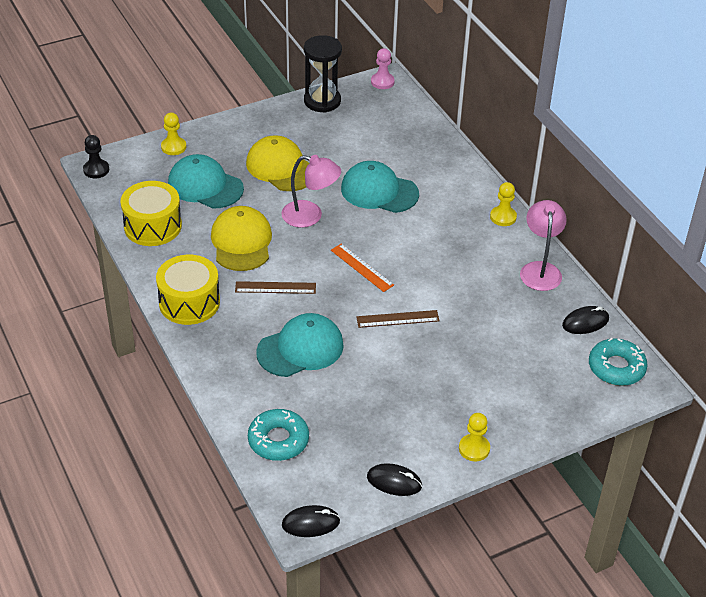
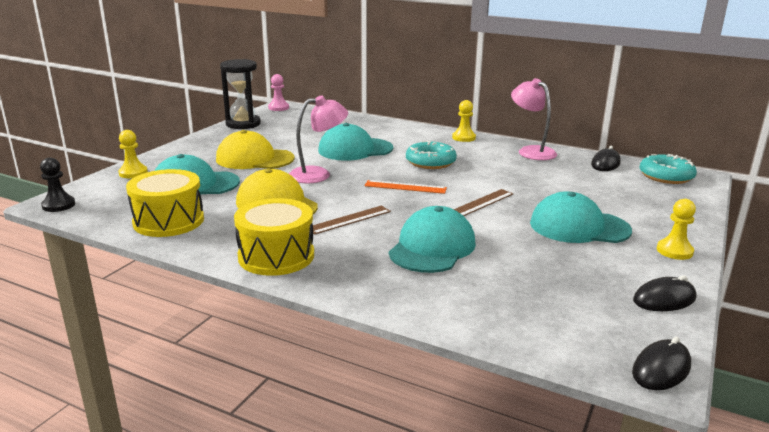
camera: 35 degrees left, 20 degrees down
turquoise donut [248,409,309,461] -> turquoise donut moved to [406,141,457,169]
none -> turquoise cap [530,191,632,243]

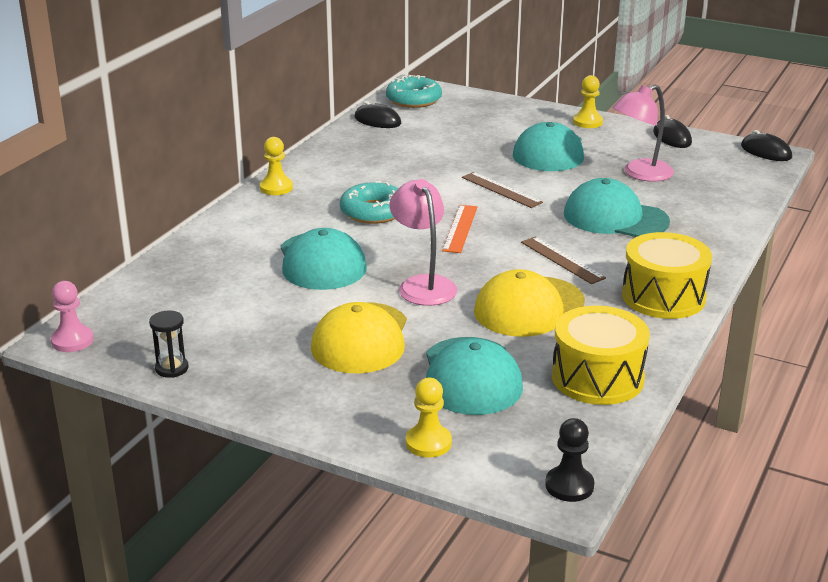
camera: 90 degrees left, 5 degrees up
black hourglass [220,59,261,129] -> black hourglass [149,310,188,378], size x0.50
pink lamp [511,78,557,160] -> pink lamp moved to [613,84,674,182]

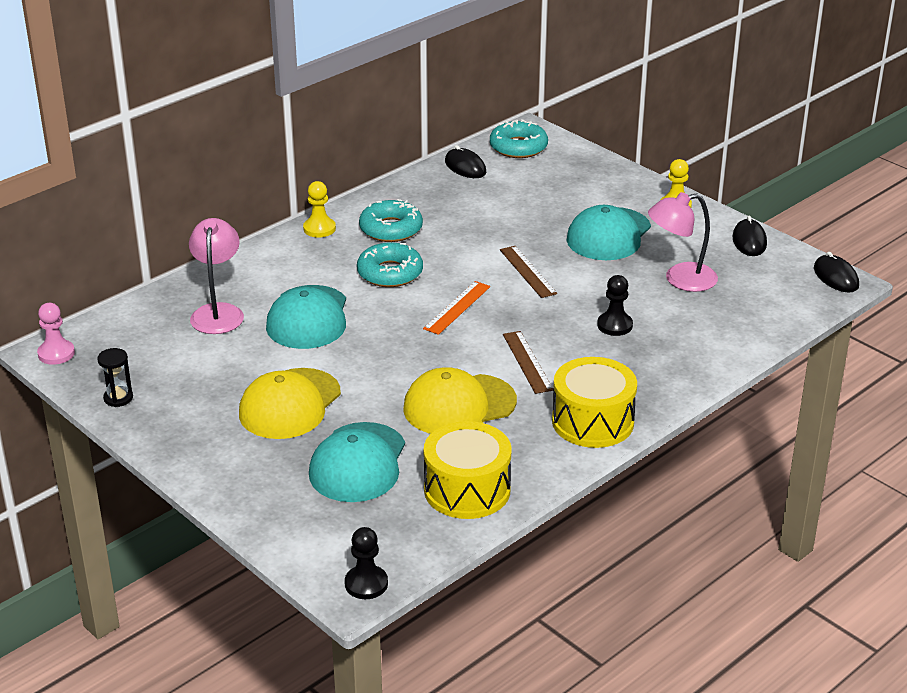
camera: 20 degrees right, 5 degrees up
pink lamp [390,179,457,306] -> pink lamp moved to [189,218,244,334]
yellow pawn [406,378,452,457] -> none
turquoise cap [564,178,670,237] -> black pawn [597,275,633,336]
none -> turquoise donut [359,199,423,242]

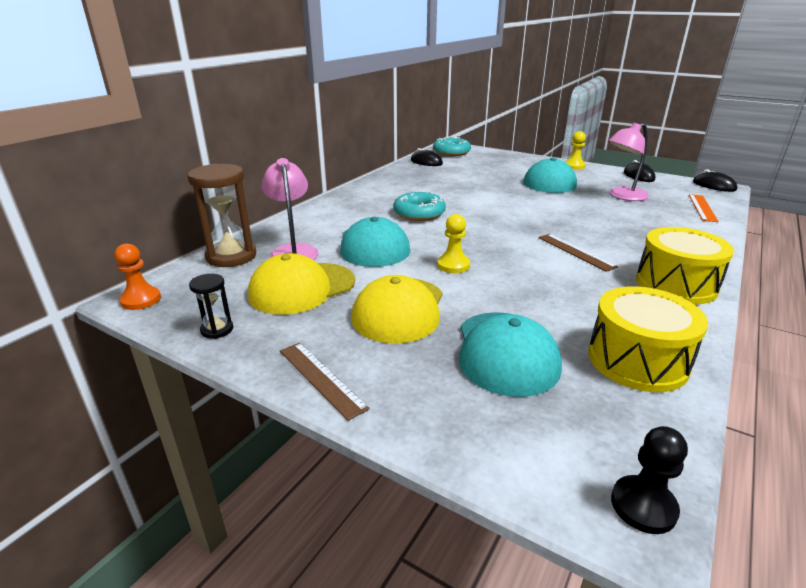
camera: 15 degrees left, 5 degrees down
pink pawn [37,303,75,365] -> orange pawn [115,244,161,310]
yellow pawn [303,181,336,238] -> yellow pawn moved to [437,214,470,273]
turquoise donut [359,199,423,242] -> none
yellow cap [403,367,517,434] -> yellow cap moved to [248,253,355,315]
orange ruler [423,281,490,335] -> orange ruler moved to [689,194,719,222]
brown ruler [500,246,557,298] -> brown ruler moved to [280,342,370,421]
black pawn [597,275,633,336] -> none
none -> brown hourglass [187,164,256,267]

